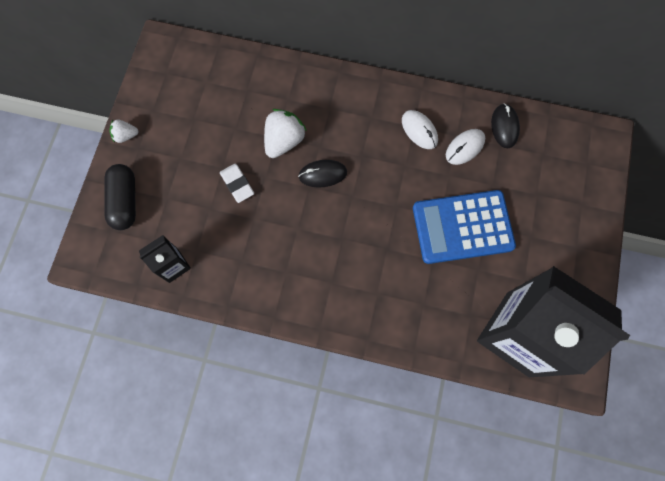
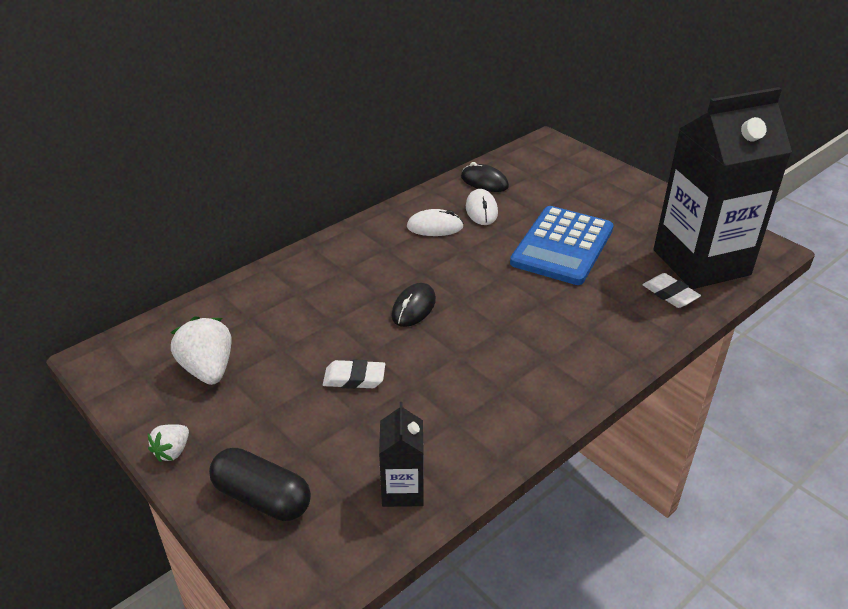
camera: 55 degrees left, 35 degrees down
white strawberry [264,109,307,158] -> white strawberry moved to [170,316,232,385]
none -> white eraser [643,273,701,308]

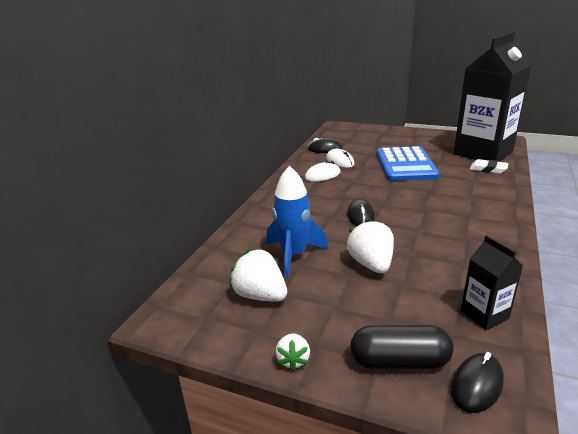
camera: 25 degrees left, 10 degrees down
white eraser [323,360,385,389] -> white strawberry [347,219,394,273]
none -> blue rocket [267,166,328,278]
none -> black mouse [451,352,504,413]

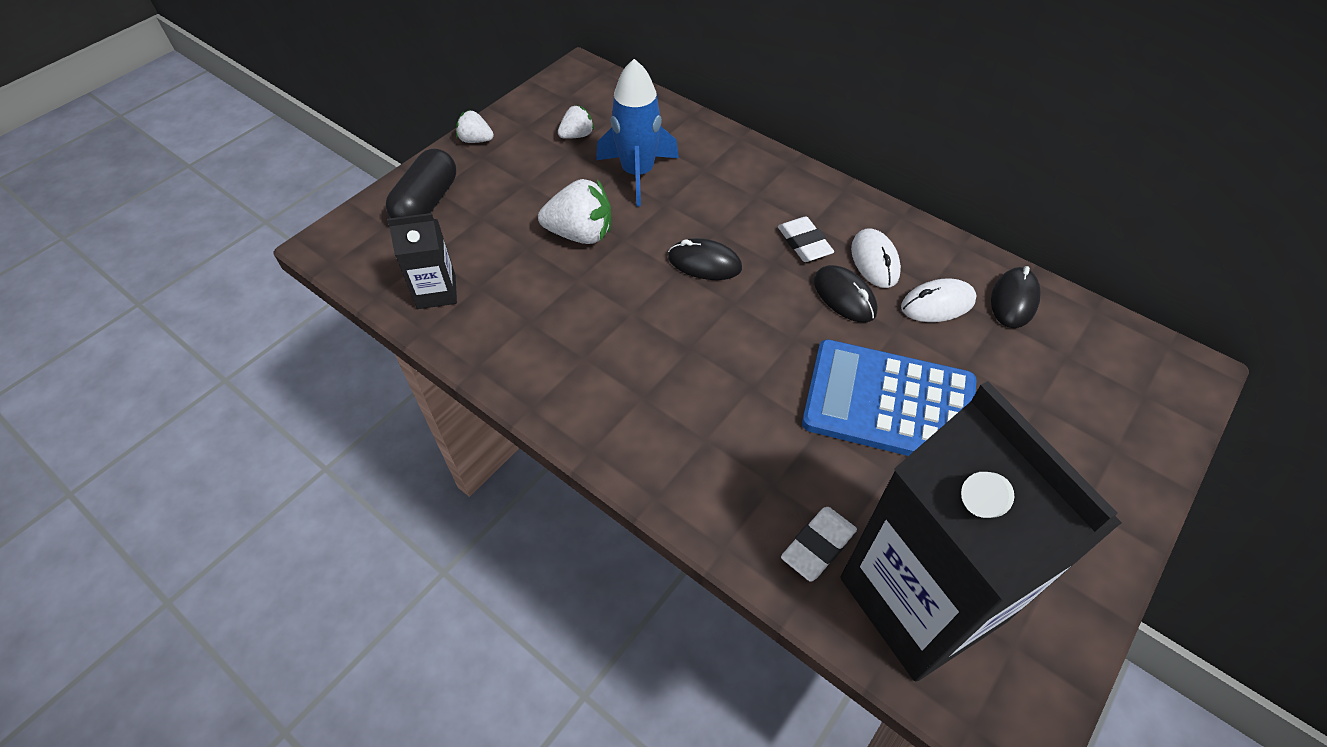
camera: 105 degrees right, 25 degrees up
white strawberry [229,249,287,302] -> white strawberry [558,105,594,139], size x0.56
black mouse [451,352,504,413] -> black mouse moved to [814,265,878,322]
none -> white eraser [778,217,834,262]

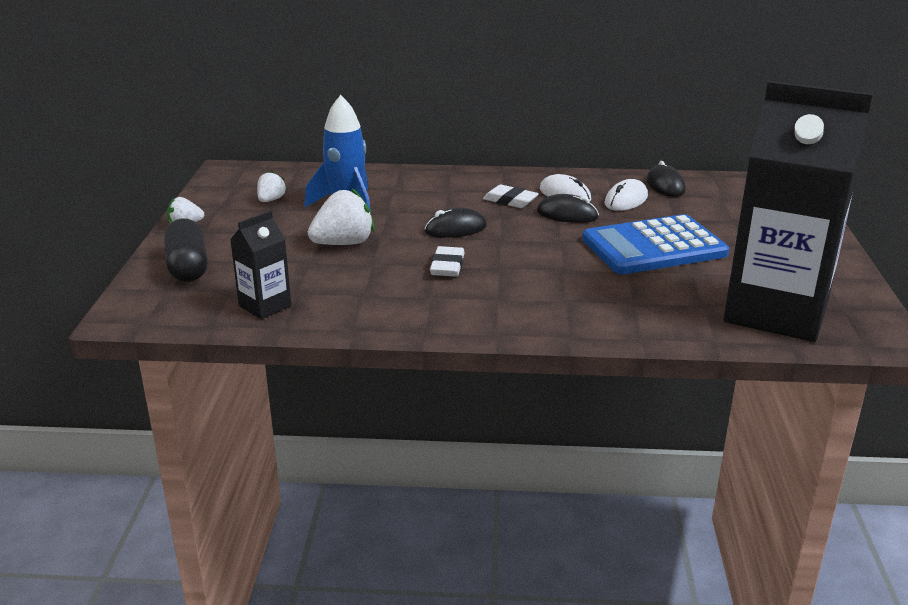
camera: 35 degrees left, 25 degrees down
white eraser [781,507,857,582] -> white eraser moved to [430,246,465,277]

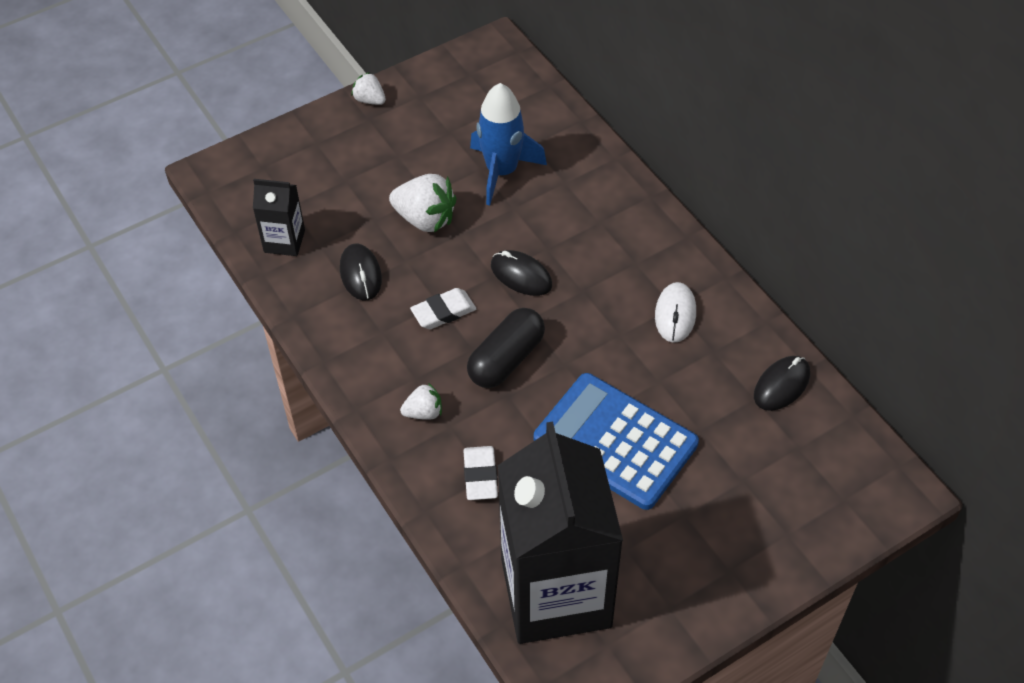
camera: 55 degrees right, 25 degrees up
black capsule [164,218,208,282] -> black capsule moved to [467,308,545,388]
white strawberry [257,171,287,202] -> white strawberry moved to [400,383,442,420]
white eraser [483,185,539,208] -> white eraser moved to [463,446,498,500]
black mouse [537,194,599,223] -> black mouse moved to [340,244,382,301]
white mouse [604,179,648,211] -> none

